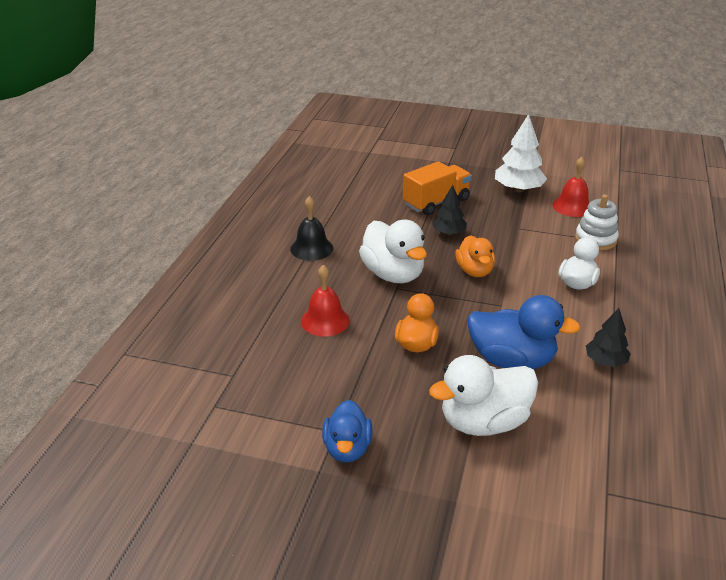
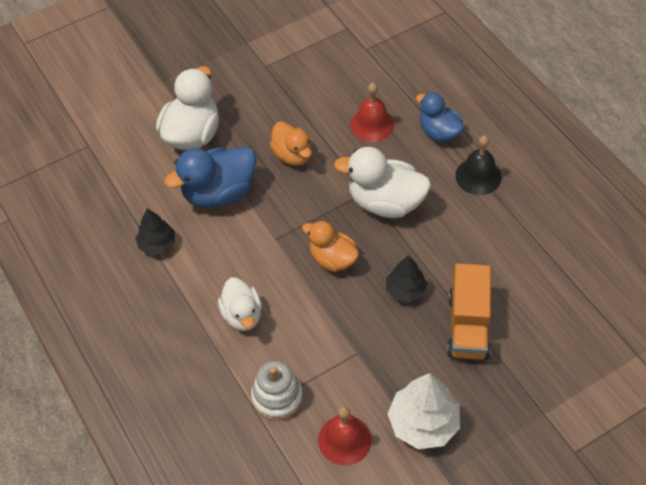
camera: 135 degrees right, 20 degrees up
blue duck [322,400,373,462] -> blue duck moved to [416,92,464,142]

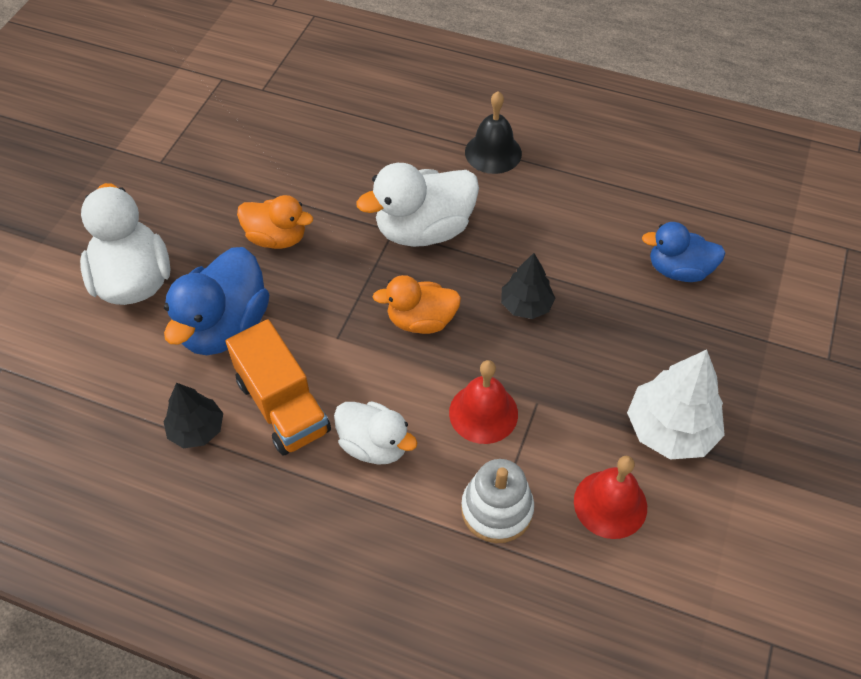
camera: 40 degrees left, 0 degrees up
red bell [350,83,394,142] -> red bell moved to [449,360,518,444]
blue duck [416,92,464,142] -> blue duck moved to [642,222,725,282]
orange truck [447,263,491,360] -> orange truck moved to [226,319,331,455]

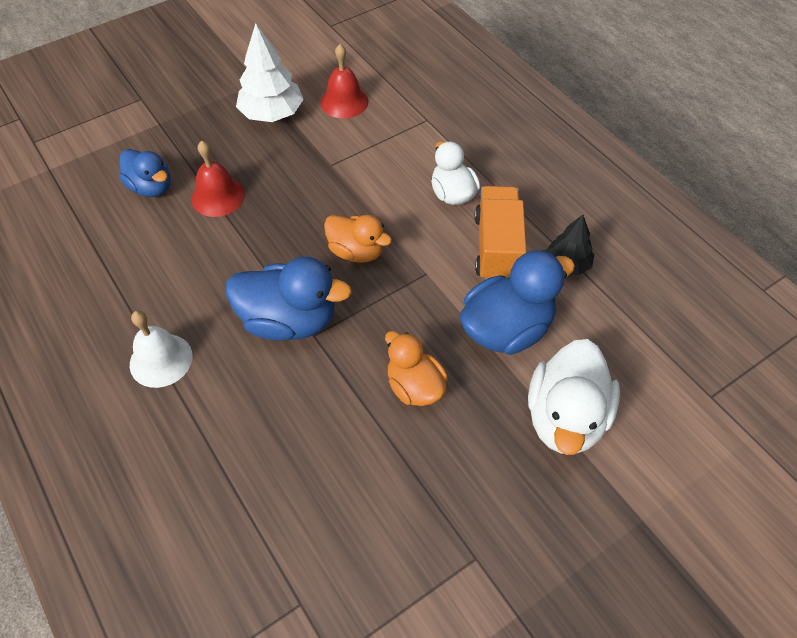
camera: 145 degrees left, 0 degrees up
white duck [356,163,479,247] -> blue duck [226,257,352,341]
red bell [449,360,518,444] -> red bell moved to [191,141,245,217]
white stacking toy [461,459,534,543] -> none
black bell [465,91,522,174] -> white bell [130,311,193,388]
black tree [501,253,555,319] -> none

